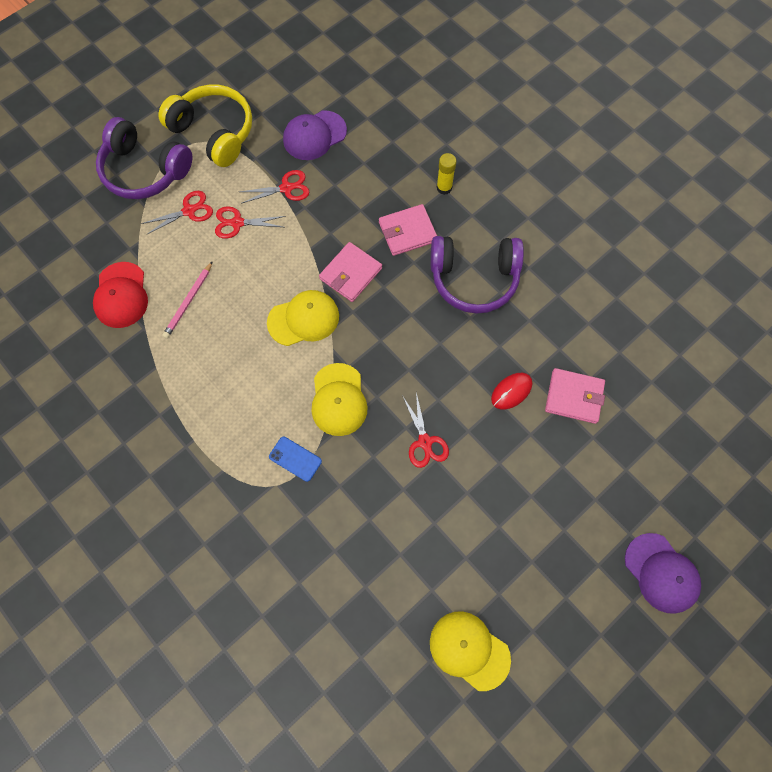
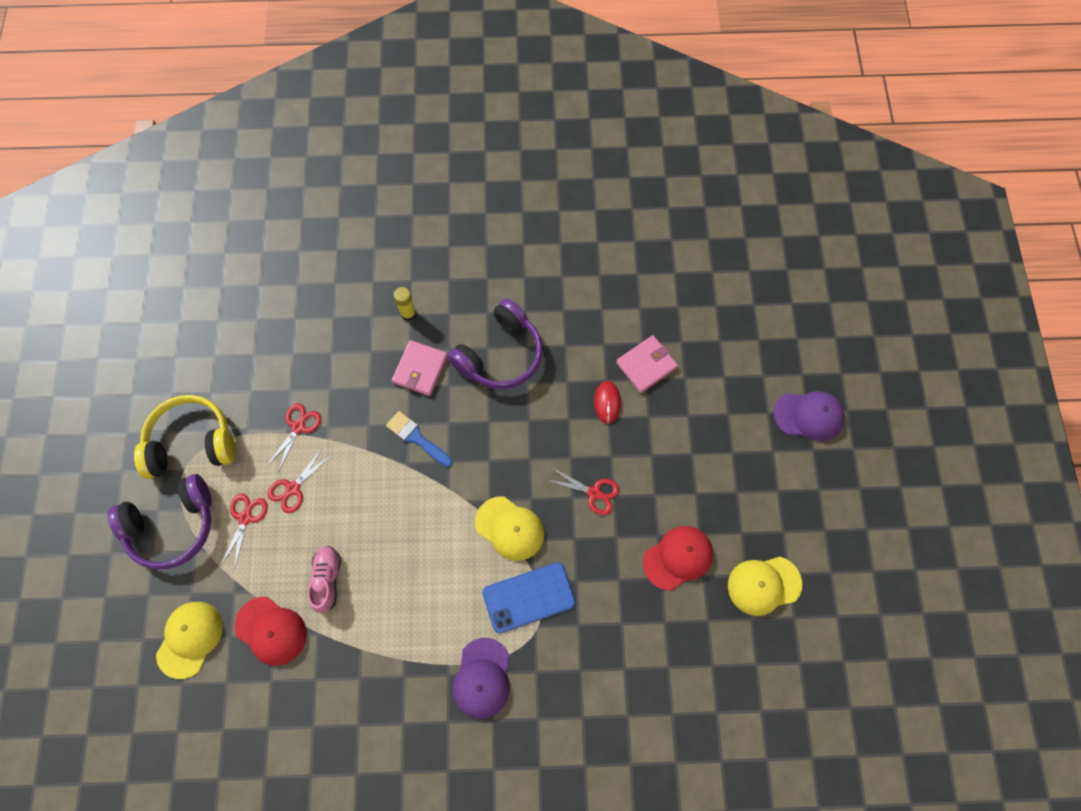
camera: 50 degrees left, 0 degrees up
pink pencil [162,261,213,339] -> pink shoe [308,546,341,613]
yellow cap [267,290,339,346] -> yellow cap moved to [156,602,223,679]
blue phone [269,437,322,482] -> blue phone [482,562,576,633], size x1.82
purple cap [283,110,347,160] -> purple cap moved to [453,638,510,719]
pink wallet [319,242,382,302] -> blue brush [386,411,452,467]
none -> red cap [643,526,713,591]

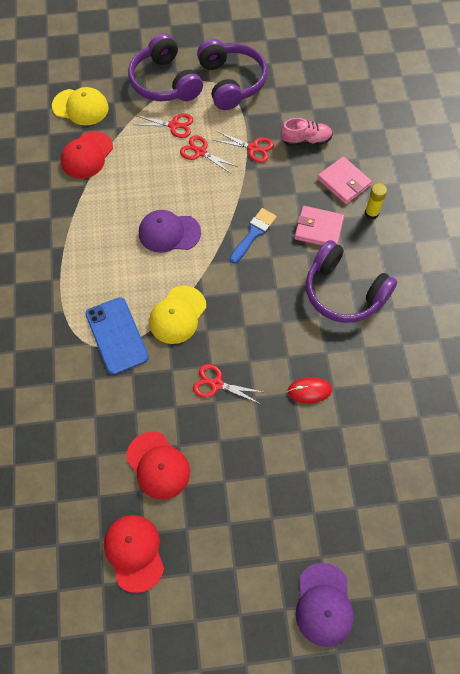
camera: 85 degrees right, 5 degrees down
yellow headphones [134,395,236,479] -> purple headphones [197,39,267,110]
pink shoe [308,546,341,613] -> pink shoe moved to [281,118,333,146]
purple cap [453,638,510,719] -> purple cap moved to [139,210,201,253]
red scissors [547,468,620,515] -> red scissors turned 90 degrees clockwise [193,364,262,404]
pink wallet [616,335,678,393] -> pink wallet moved to [317,156,372,204]
yellow cap [728,557,802,616] -> red cap [104,515,164,593]

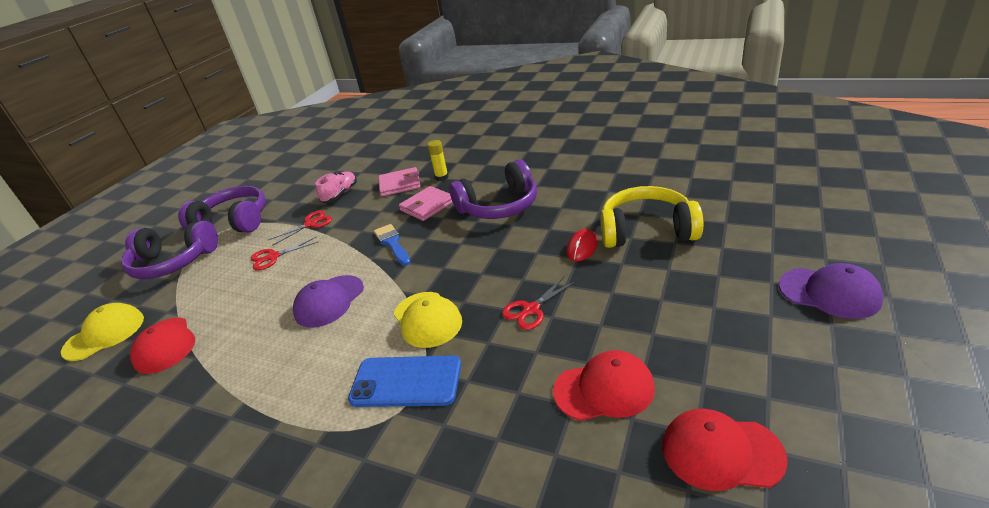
camera: 55 degrees left, 30 degrees down
red scissors [135,113,193,138] -> none
none -> yellow headphones [600,186,703,248]

